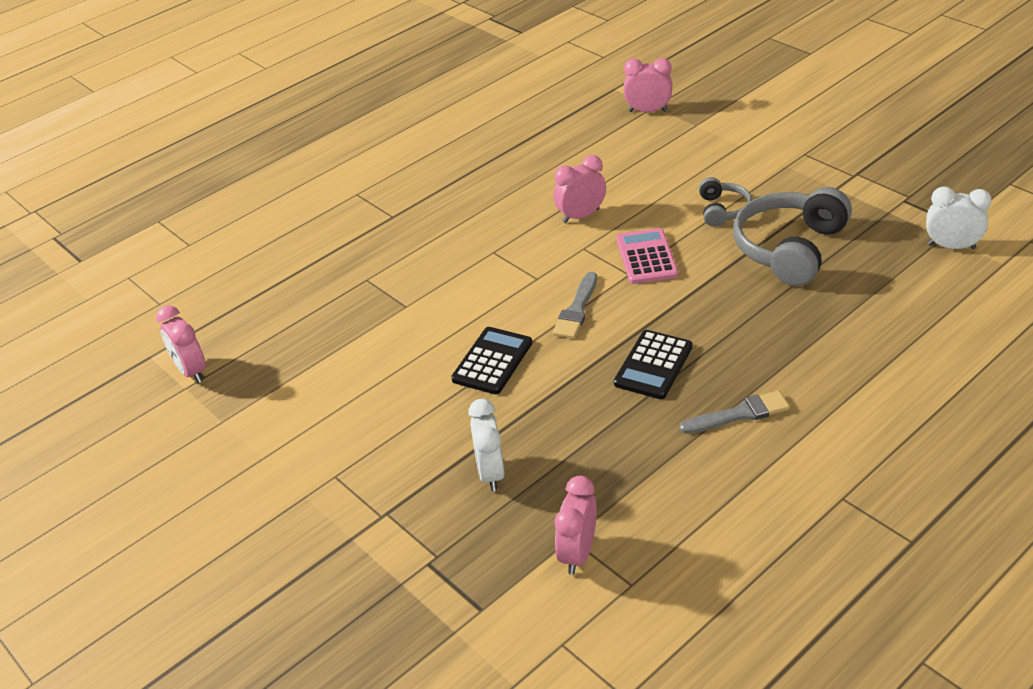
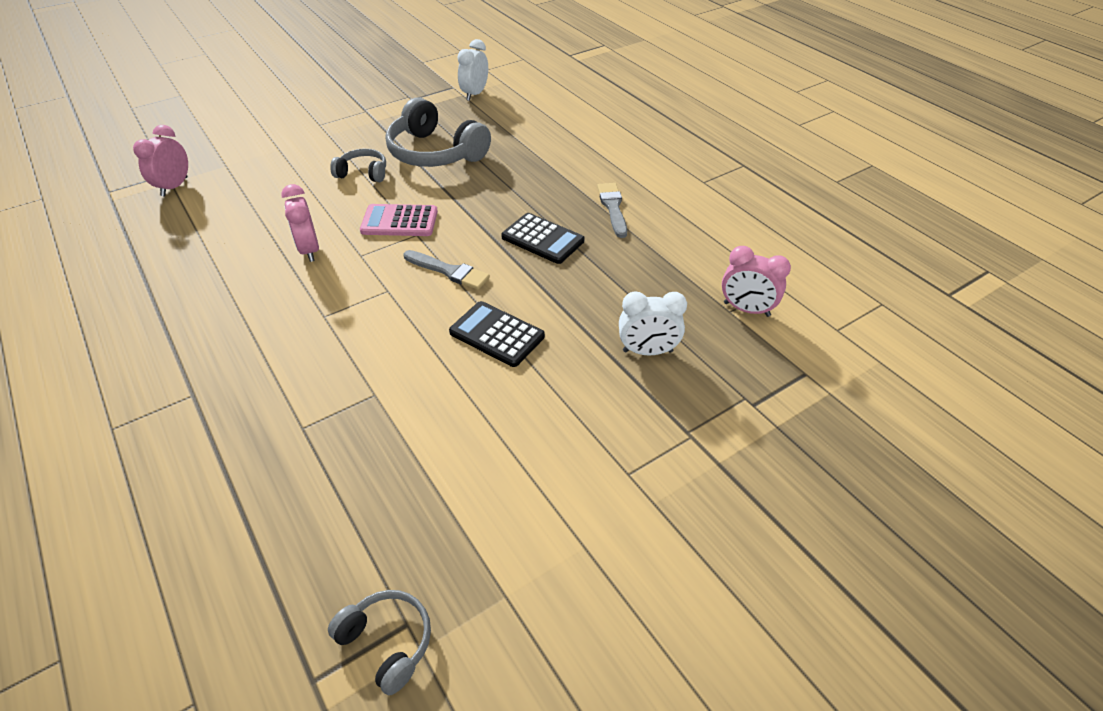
camera: 85 degrees left, 5 degrees up
pink clock [156,305,206,383] -> grey headphones [328,590,431,695]

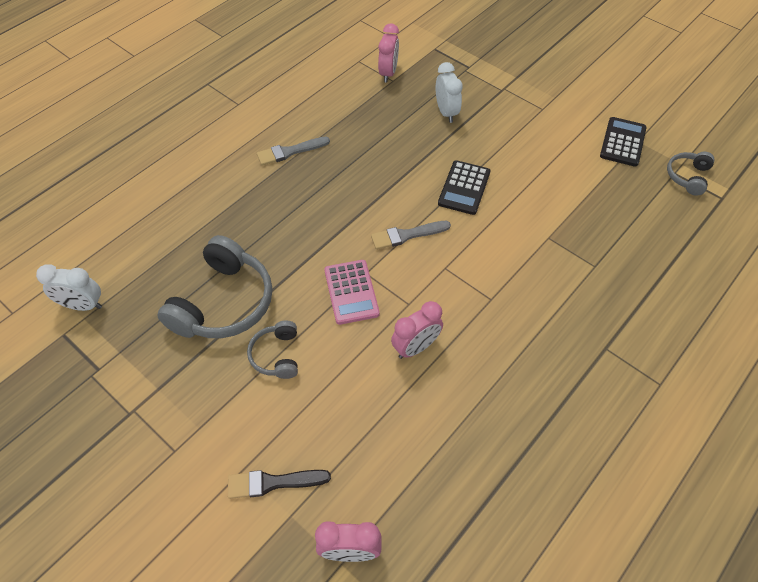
camera: 105 degrees left, 10 degrees up
grey brush [403,250,490,290] -> grey brush turned 120 degrees counterclockwise [371,221,451,250]
black calculator [501,213,584,264] -> black calculator moved to [600,117,647,167]
none -> black brush [228,470,331,499]

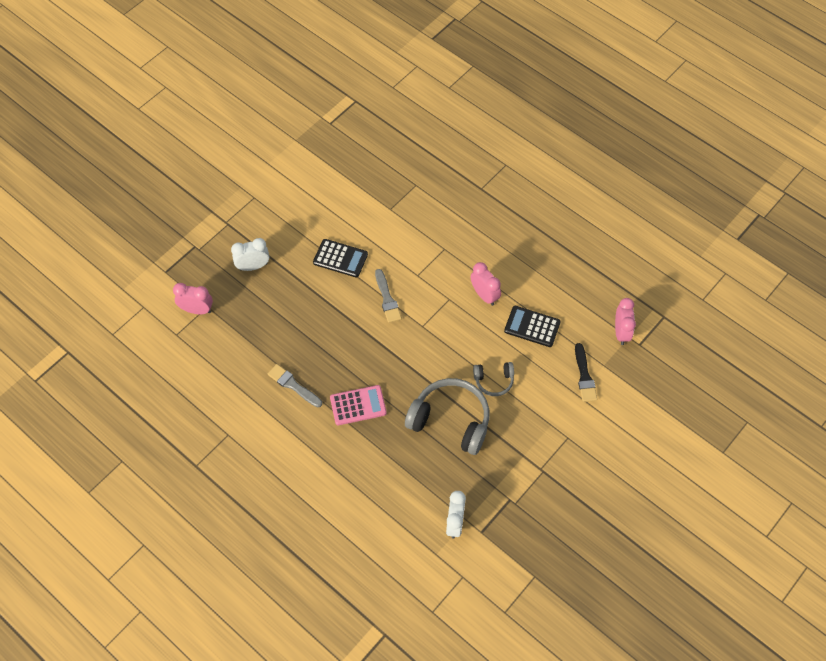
camera: 90 degrees left, 5 degrees up
grey brush [257,137,330,166] -> grey brush turned 150 degrees clockwise [268,364,322,407]
pink calculator [324,260,380,325] -> pink calculator moved to [330,385,387,425]
black calculator [600,117,647,167] -> black calculator moved to [504,306,561,347]
grey headphones [667,152,715,196] -> none

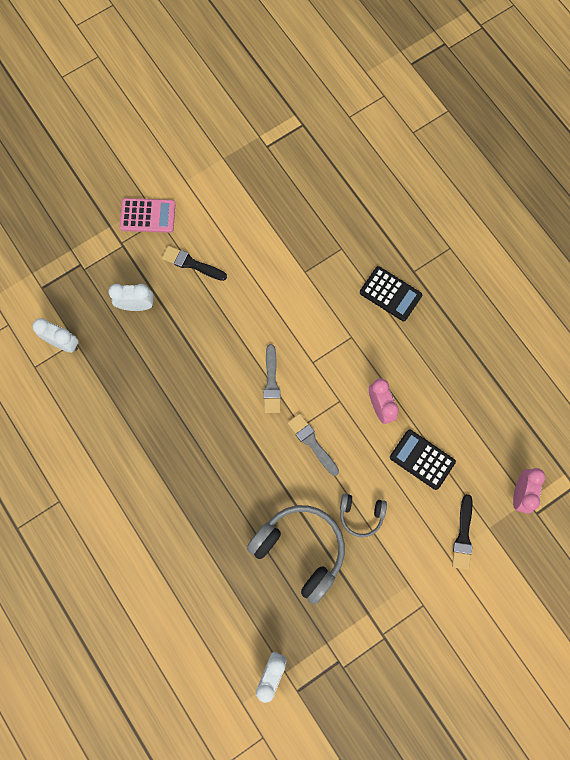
camera: 15 degrees right, 15 degrees up
pink clock [173,283,213,314] -> white clock [32,318,79,353]
grey brush [268,364,322,407] -> grey brush moved to [287,413,339,476]
black calculator [313,239,368,277] -> black calculator moved to [360,266,422,321]
pink calculator [330,385,387,425] -> pink calculator moved to [120,198,175,233]
none -> black brush [162,245,227,281]

